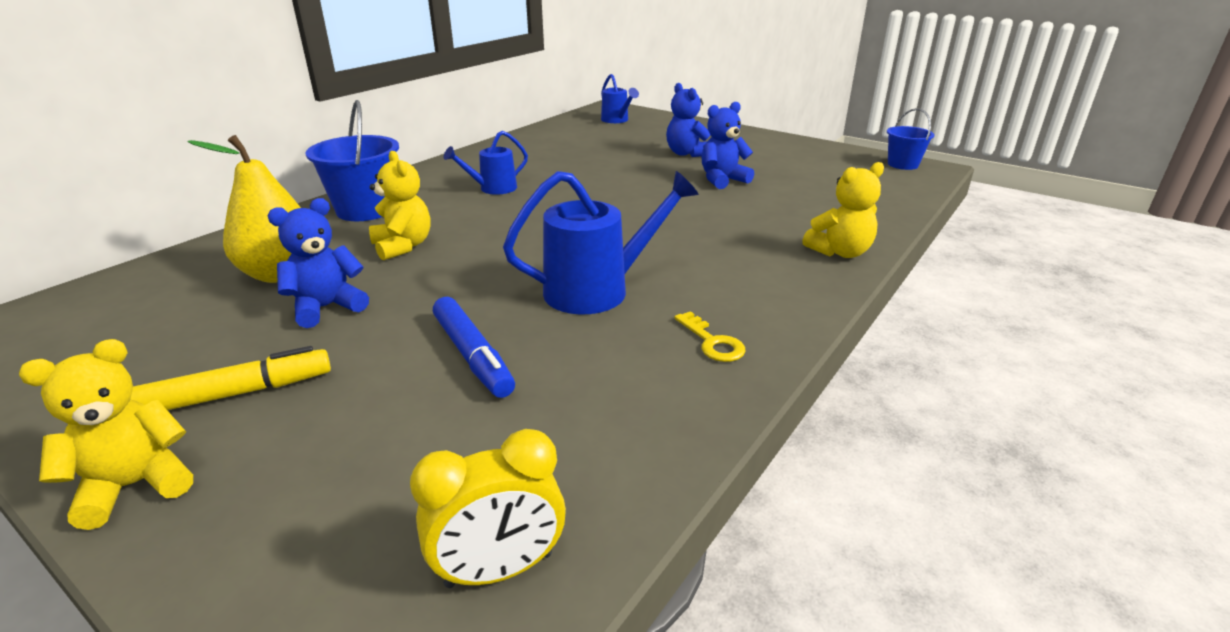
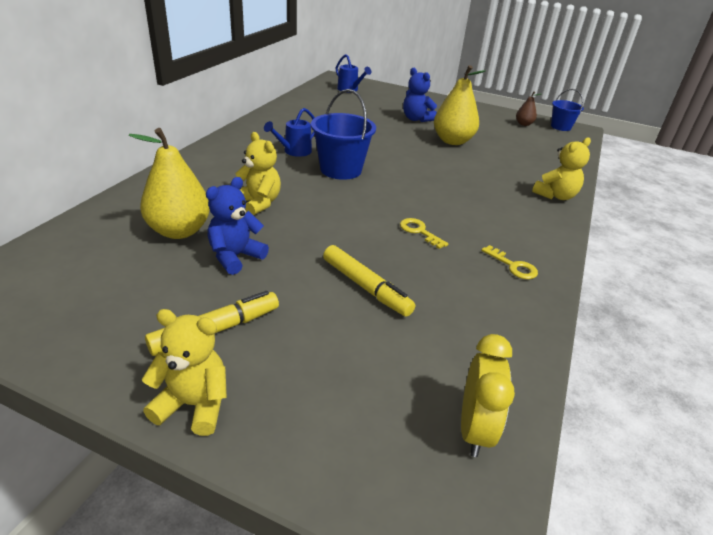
camera: 15 degrees left, 5 degrees up
yellow teddy bear [19,339,193,530] -> yellow teddy bear turned 60 degrees clockwise [142,309,227,436]
blue bucket [305,100,399,221] -> blue bucket moved to [311,89,376,180]
yellow clock [410,429,566,588] -> yellow clock turned 45 degrees counterclockwise [461,334,515,457]
blue marker [433,297,515,398] -> yellow marker [323,245,415,317]
blue watering can [503,171,699,314] -> yellow key [400,218,448,249]
blue teddy bear [701,102,754,189] -> yellow pear [434,65,486,145]
none -> brown pear [516,91,541,126]

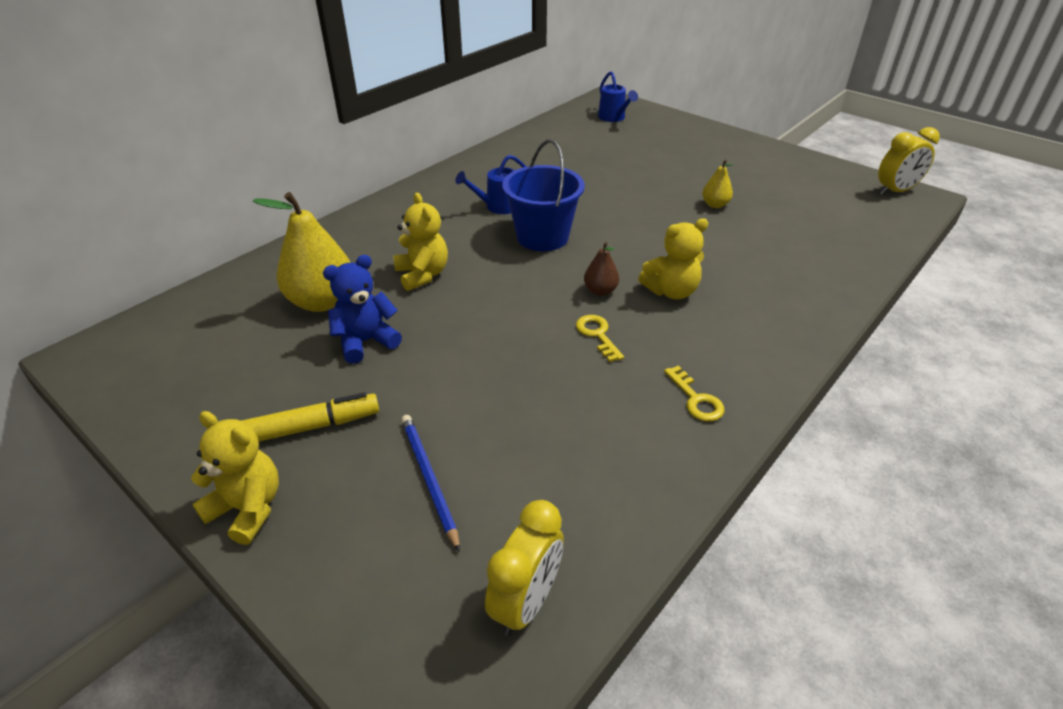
camera: 20 degrees right, 5 degrees up
yellow marker [323,245,415,317] -> none
blue teddy bear [403,68,437,122] -> none
yellow pear [434,65,486,145] -> yellow pear [702,159,734,208], size x0.49
brown pear [516,91,541,126] -> brown pear moved to [584,242,619,296]
yellow teddy bear [532,137,591,200] -> yellow teddy bear moved to [638,218,708,299]
blue bucket [551,89,584,131] -> yellow clock [878,127,940,195]
none -> blue pencil [401,415,460,552]

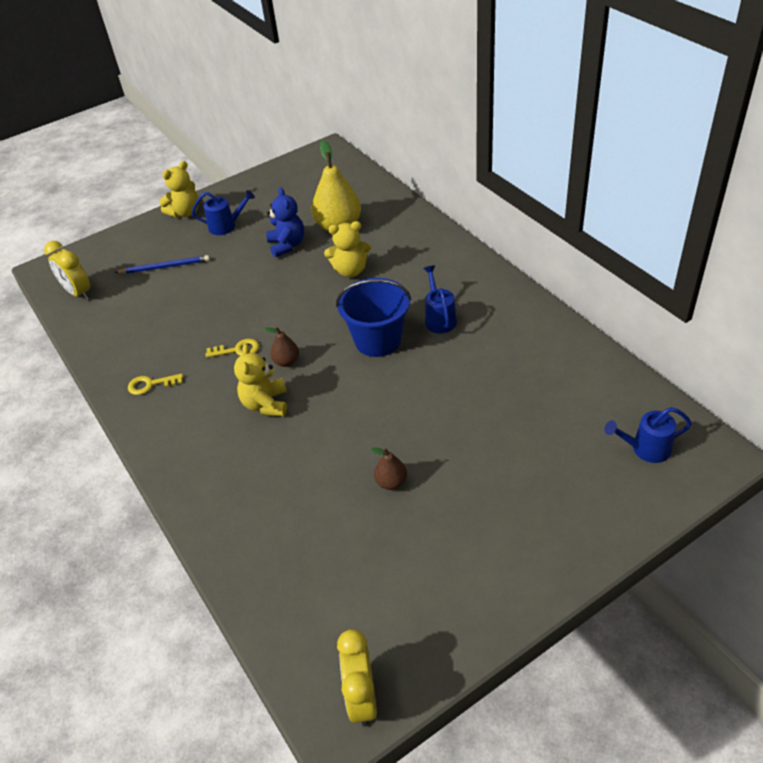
camera: 110 degrees right, 5 degrees up
yellow marker [241,392,379,442] -> blue watering can [192,190,255,235]
yellow pear [702,159,734,208] -> brown pear [370,448,407,490]

